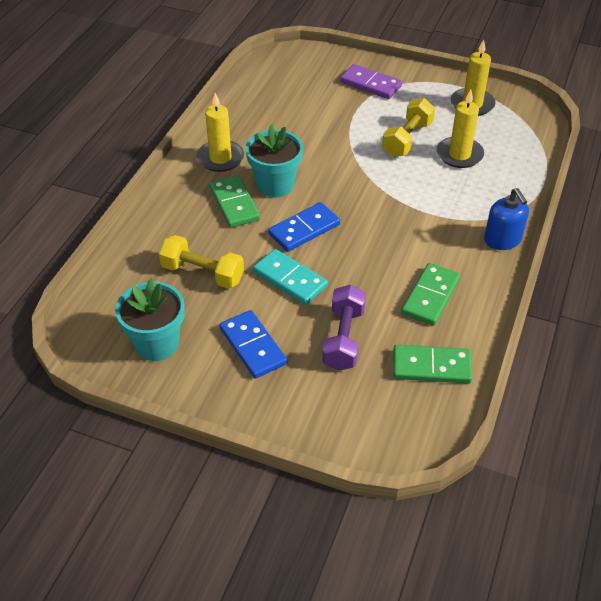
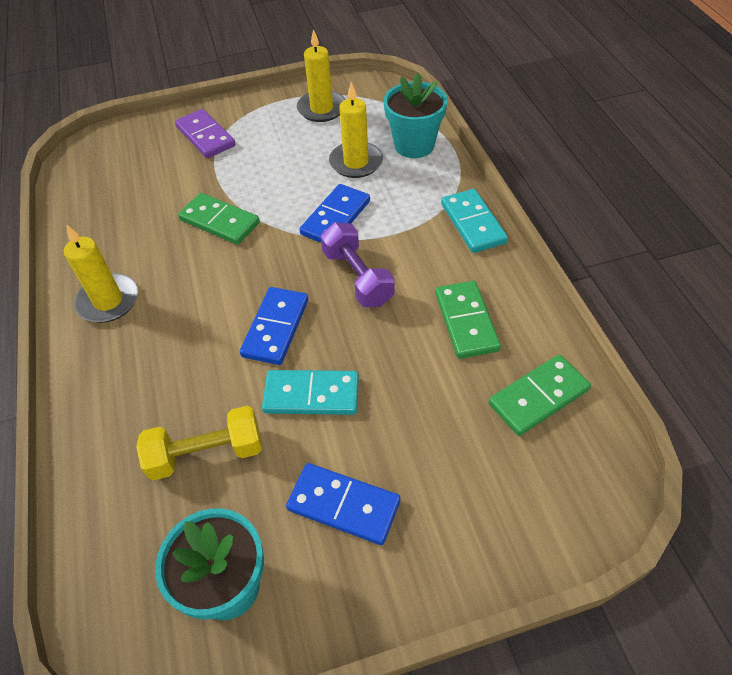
camera: 35 degrees left, 5 degrees up
green domino [210,175,260,228] -> green domino moved to [178,193,260,245]
turquoise flower pot [245,124,303,198] -> turquoise flower pot moved to [383,73,448,158]
purple dumbbell [322,285,366,371] -> purple dumbbell moved to [320,222,394,307]
purple domino [340,64,402,99] -> purple domino turned 60 degrees clockwise [175,109,235,158]
yellow dumbbell [382,98,435,157] -> none
blue soap dispenser [484,188,529,250] -> turquoise domino [441,189,508,253]
none -> blue domino [299,184,370,243]

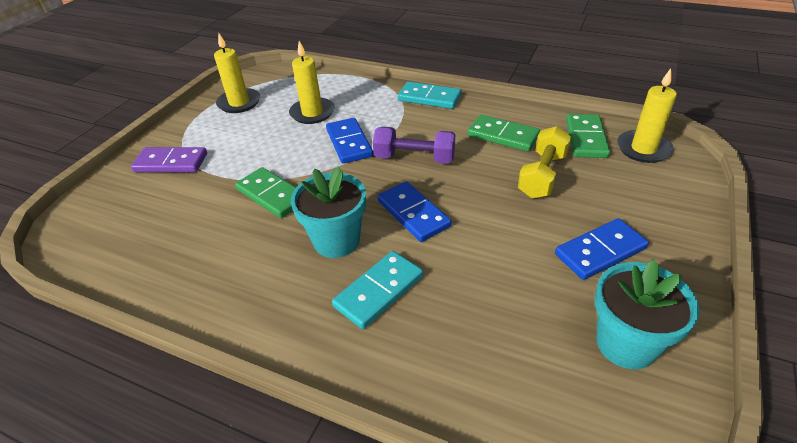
camera: 50 degrees left, 10 degrees down
yellow candle [64,225,138,323] -> yellow candle moved to [617,68,677,163]
yellow dumbbell [136,406,262,480] -> yellow dumbbell moved to [518,126,571,198]
green domino [178,193,260,245] -> green domino turned 60 degrees clockwise [235,167,296,218]
turquoise domino [262,370,359,415] -> turquoise domino moved to [332,251,423,329]
turquoise flower pot [383,73,448,158] -> turquoise flower pot moved to [291,166,366,258]

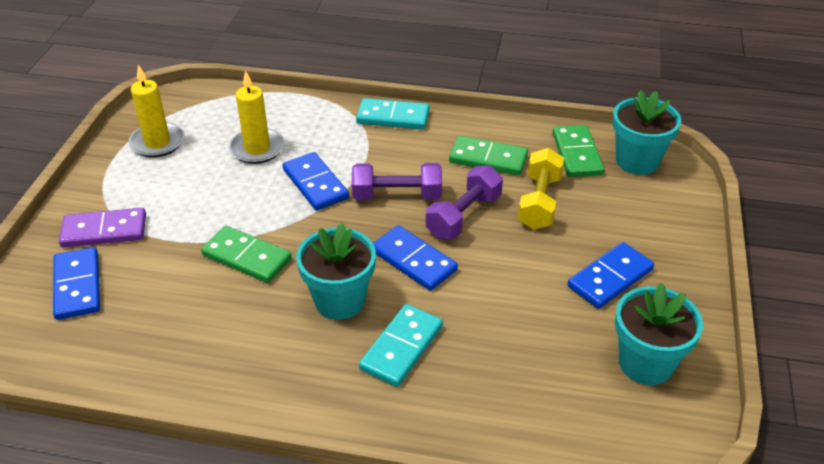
camera: 15 degrees left, 0 degrees up
yellow candle [617,68,677,163] -> turquoise flower pot [613,90,681,175]
none -> blue domino [53,247,100,320]
none -> purple dumbbell [426,165,503,239]

